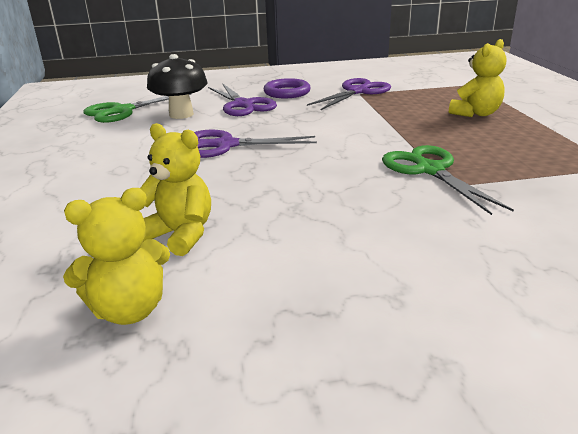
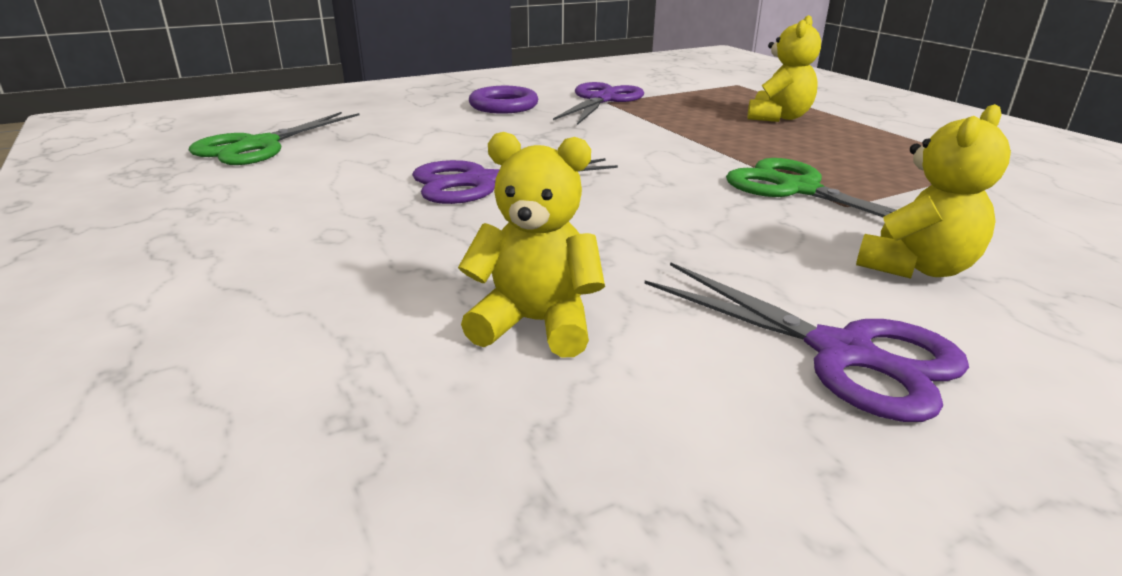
camera: 20 degrees left, 0 degrees up
yellow teddy bear [63,188,170,325] -> yellow teddy bear moved to [856,104,1011,279]
black mushroom [147,54,208,119] -> none
purple scissors [208,83,277,116] -> purple scissors moved to [645,262,969,422]

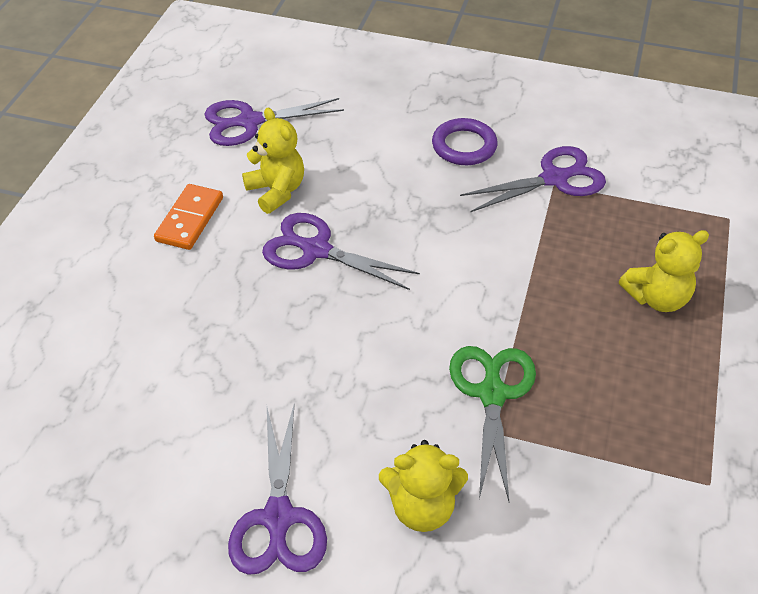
camera: 45 degrees right, 20 degrees up
green scissors [189,112,359,165] -> purple scissors [204,98,344,146]
yellow teddy bear [458,132,605,358] -> yellow teddy bear moved to [242,107,304,214]
none -> orange domino [154,184,223,250]

